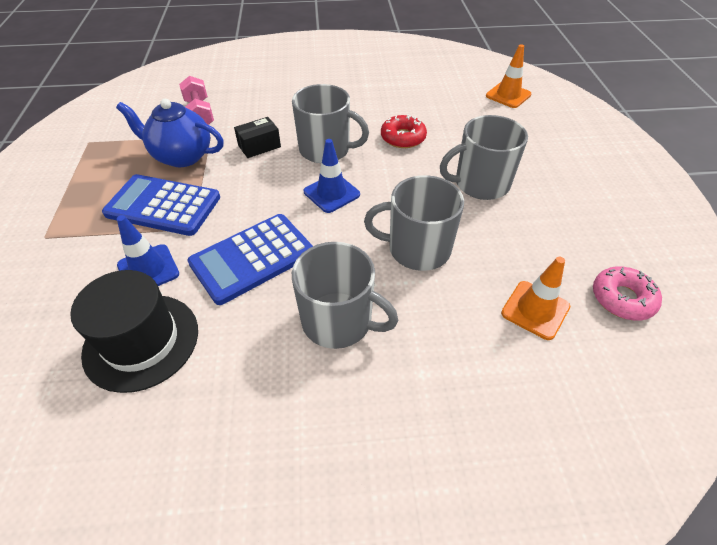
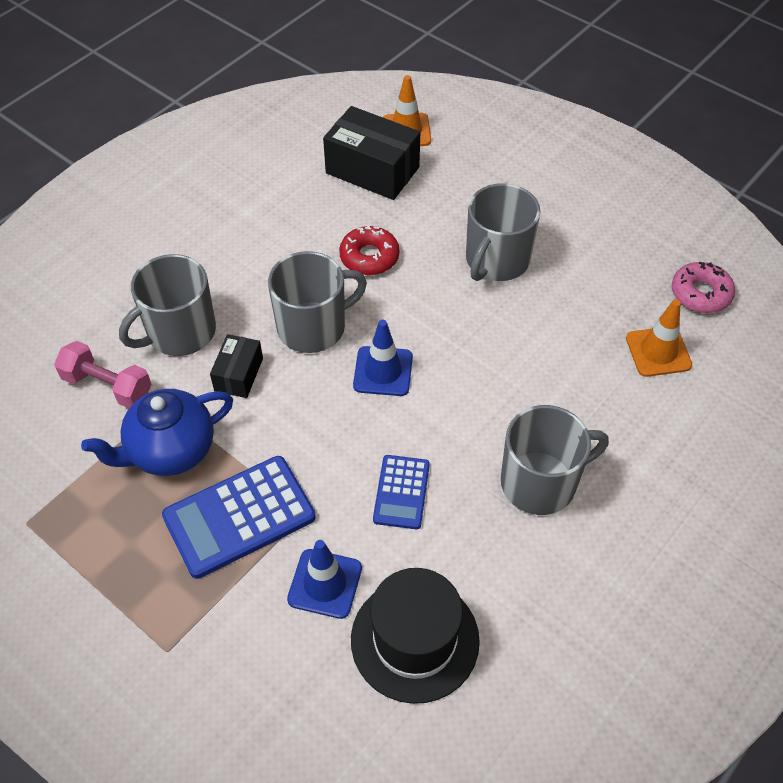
camera: 45 degrees left, 5 degrees up
blue calculator [187,214,313,305] -> blue calculator [373,455,430,529], size x0.58
grey mug [364,175,464,271] -> grey mug moved to [119,254,216,356]
none -> black box [323,106,420,200]

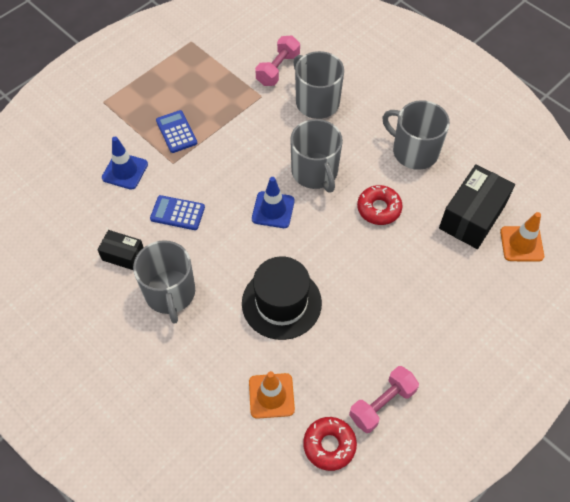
camera: 95 degrees right, 5 degrees up
blue teapot [81,389,233,476] -> none
blue calculator [162,456,316,579] -> blue calculator [156,110,197,153], size x0.58
black box [210,334,263,398] -> black box moved to [98,230,144,270]
black hat [351,568,480,704] -> black hat moved to [242,256,322,340]
grey mug [466,183,541,281] -> grey mug moved to [382,100,450,170]
pink donut [672,262,735,313] -> red donut [303,417,357,471]
none -> pink dumbbell [349,366,419,433]

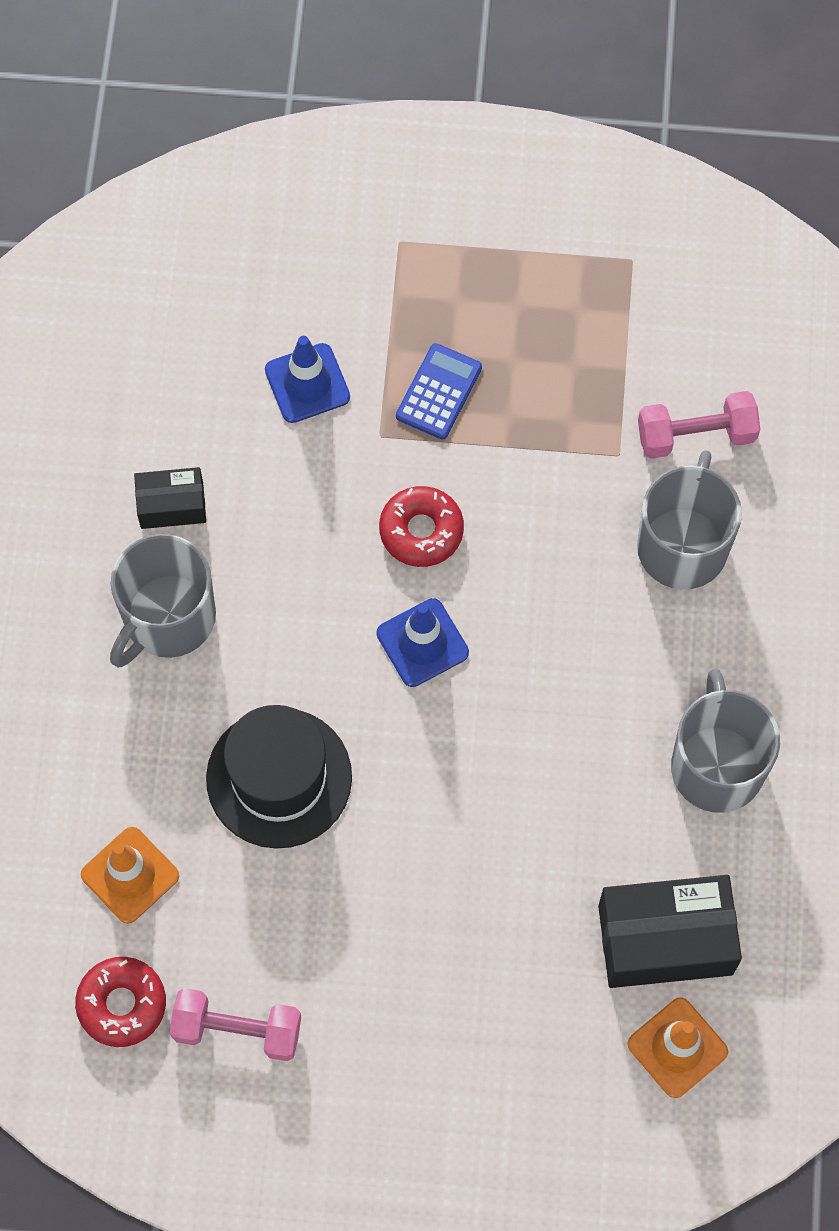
camera: 50 degrees right, 10 degrees up
black box [98,230,144,270] -> black box turned 75 degrees counterclockwise [134,467,206,529]
blue calculator [150,195,205,230] -> none
grey mug [290,119,343,192] -> none
red donut [357,185,403,225] -> red donut moved to [379,486,464,567]

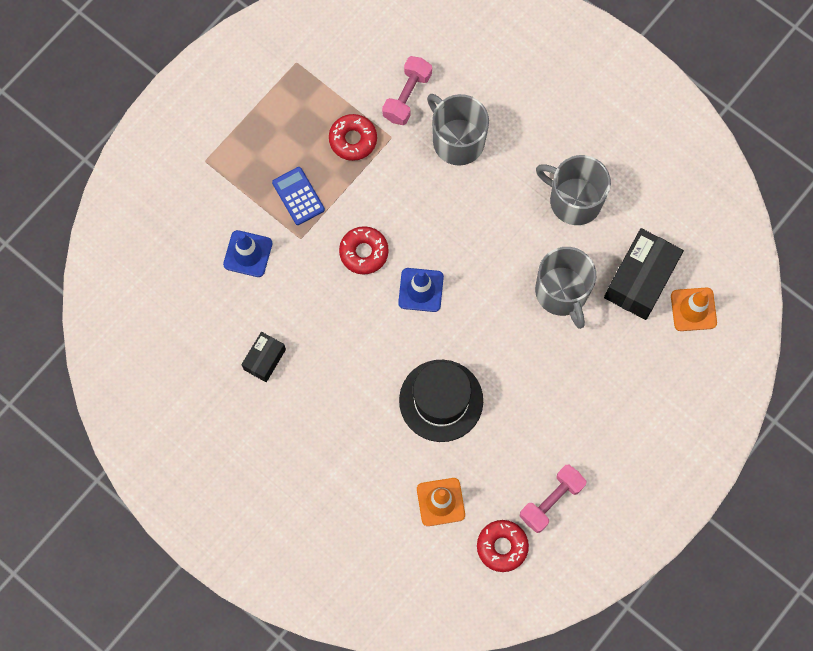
camera: 55 degrees left, 5 degrees up
grey mug [110,534,216,667] -> grey mug moved to [535,247,596,329]
none -> red donut [329,114,377,161]

